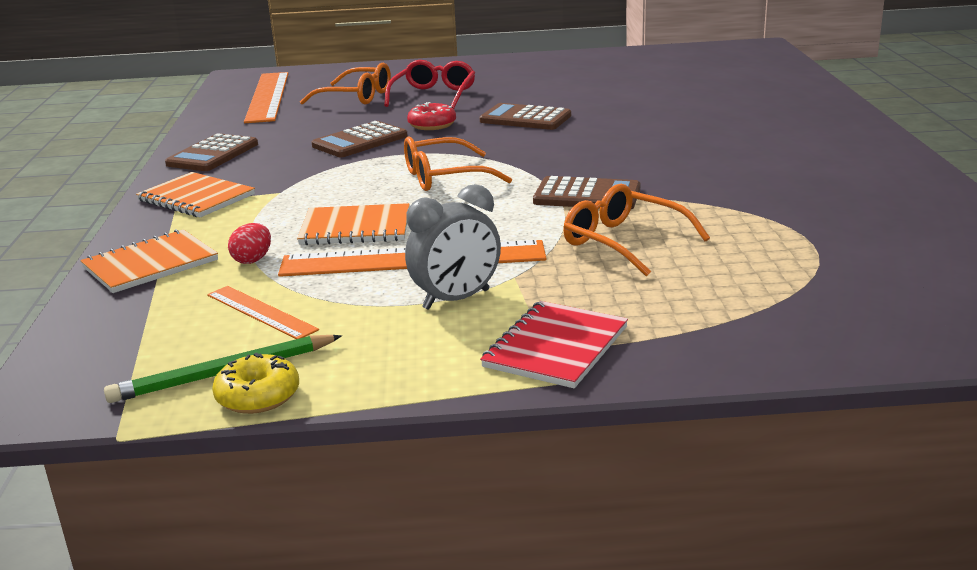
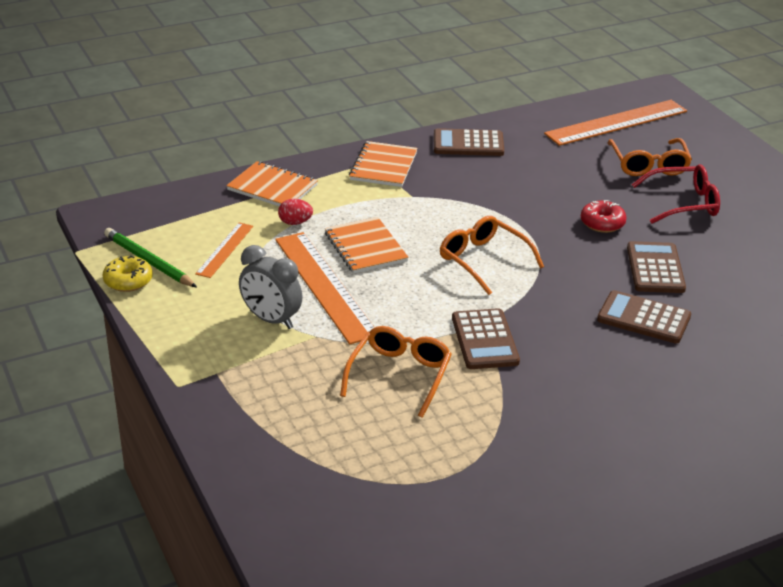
camera: 65 degrees right, 10 degrees up
brown calculator [312,121,407,157] -> brown calculator moved to [597,290,691,344]
red notebook [480,301,628,388] -> none

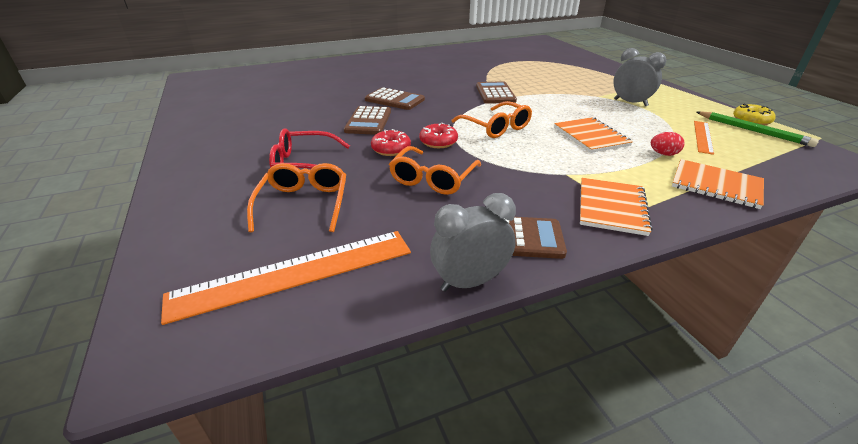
camera: 175 degrees left, 0 degrees up
orange ruler [275,232,375,345] -> none
orange glasses [340,326,452,418] -> orange glasses moved to [389,146,481,195]
none -> red donut [419,123,458,148]
none -> grey clock [430,193,516,292]

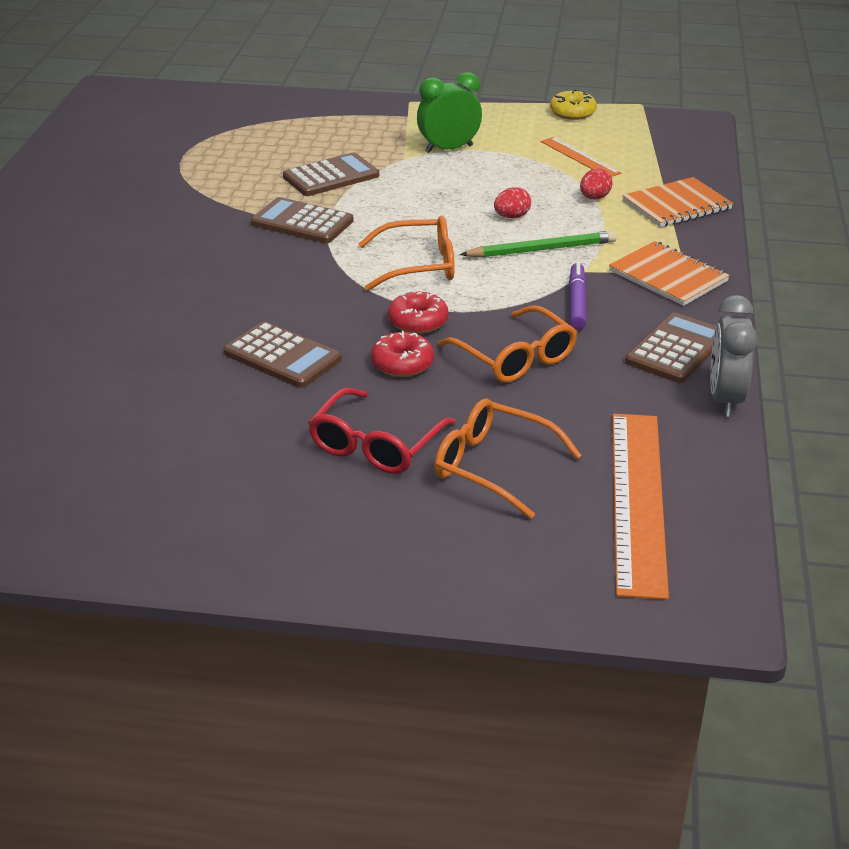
camera: 60 degrees left, 0 degrees up
brown calculator [365,87,425,110] -> brown calculator moved to [283,152,379,196]
orange notebook [554,117,633,153] -> red egg [494,187,531,218]
grey clock [613,48,667,106] -> green clock [417,72,482,153]
green pencil [696,111,819,147] -> green pencil moved to [460,230,617,258]
none -> purple marker [569,262,586,329]

